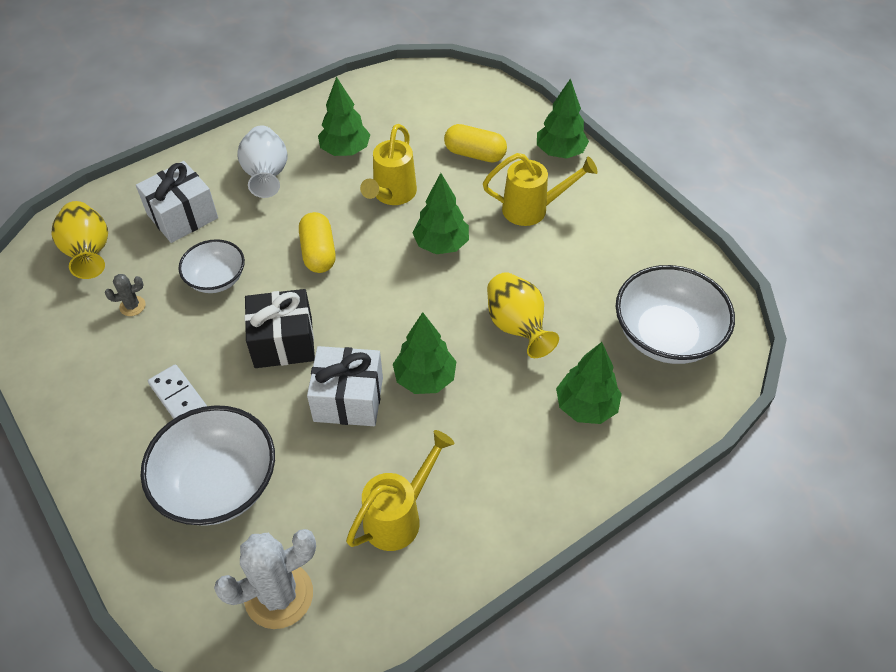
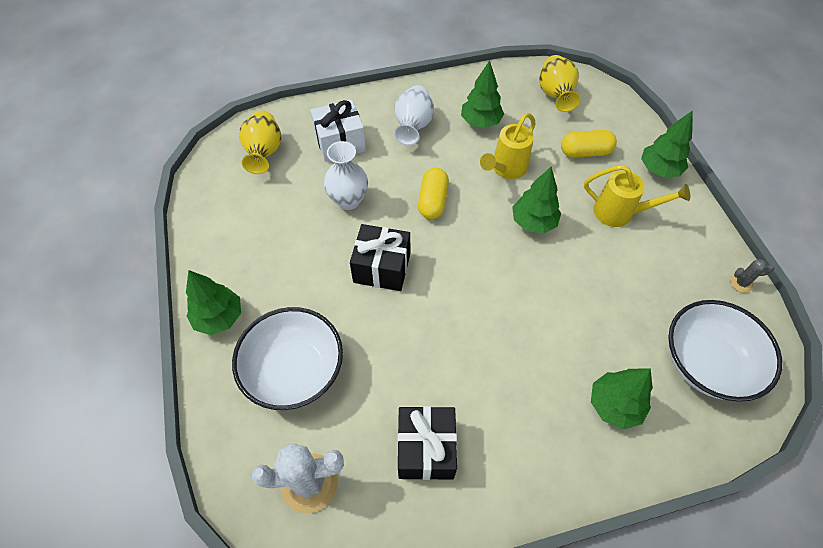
camera: 20 degrees right, 5 degrees up
grey cactus [105,274,146,316] -> grey cactus moved to [730,259,774,293]
white domino [148,364,207,419] -> none
white bowl [178,239,245,293] -> white vase [324,141,368,210]
white gift [307,346,383,426] -> none
yellow watering can [346,430,455,551] -> black gift [397,406,457,480]
green tree [393,312,457,394] -> green tree moved to [186,270,241,335]
yellow capsule [444,124,507,163] -> yellow capsule turned 45 degrees counterclockwise [561,130,617,158]
yellow vase [487,272,559,358] -> yellow vase moved to [539,55,580,112]

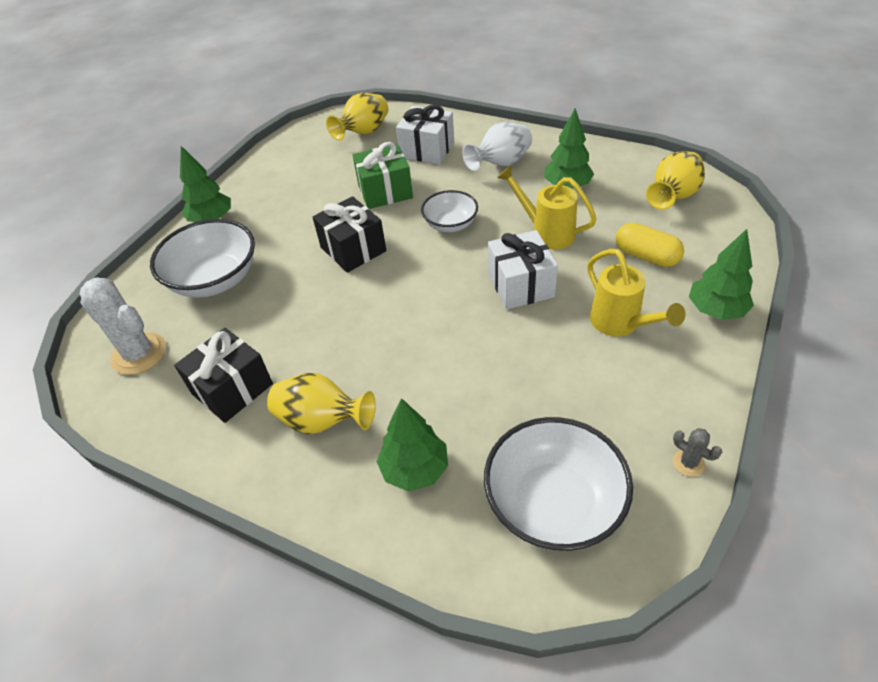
camera: 45 degrees right, 10 degrees down
white vase [324,141,368,210] -> green gift [353,142,413,209]
yellow capsule [418,168,449,219] -> white bowl [421,190,478,232]
yellow watering can [480,113,535,179] -> yellow watering can turned 45 degrees clockwise [497,165,596,250]
green tree [512,167,561,234] -> white gift [488,230,558,309]
none -> yellow vase [267,373,376,434]

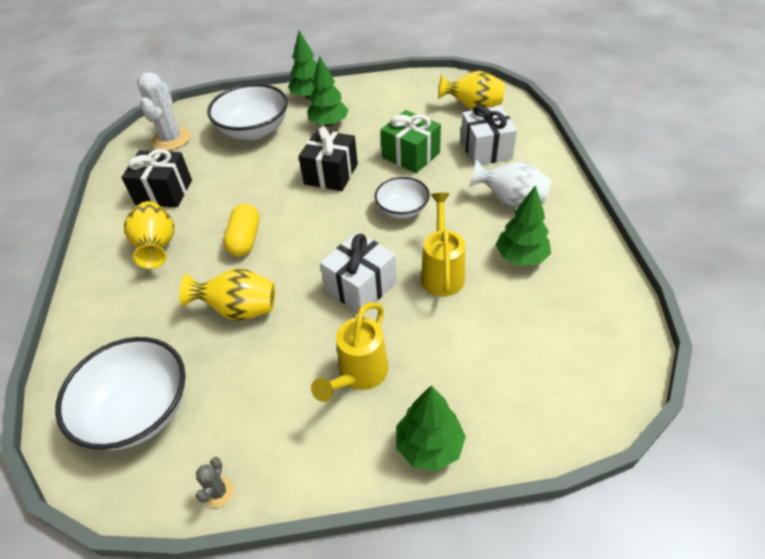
camera: 55 degrees right, 0 degrees up
green tree [377,398,448,491] -> green tree moved to [307,56,349,127]
yellow capsule [616,223,684,267] -> yellow capsule moved to [223,204,259,257]
yellow vase [646,151,705,210] -> yellow vase moved to [179,268,275,321]

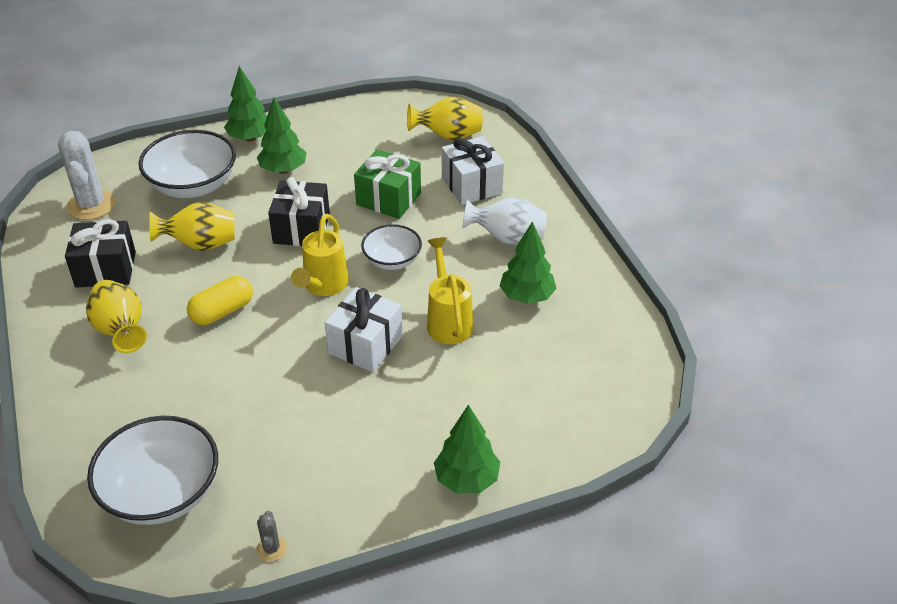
camera: 15 degrees left, 5 degrees down
yellow vase [179,268,275,321] -> yellow vase moved to [149,202,235,251]
yellow capsule [223,204,259,257] -> yellow capsule turned 60 degrees clockwise [187,276,253,325]
yellow watering can [311,302,388,402] -> yellow watering can moved to [291,214,349,296]

